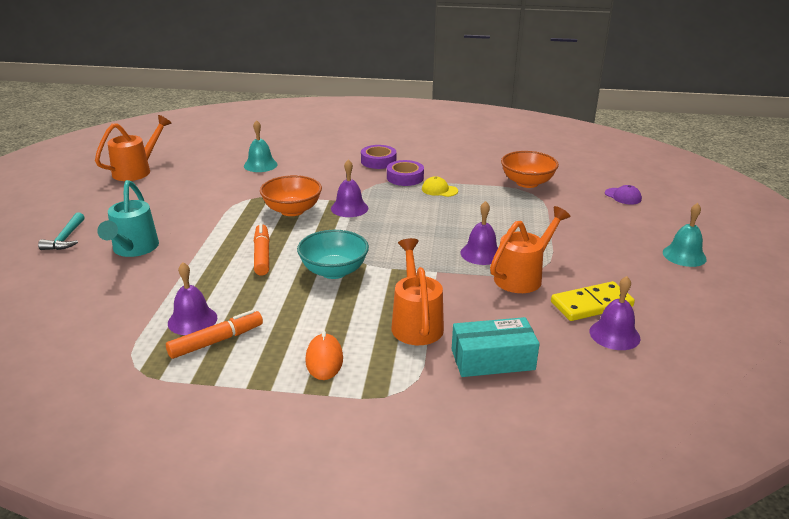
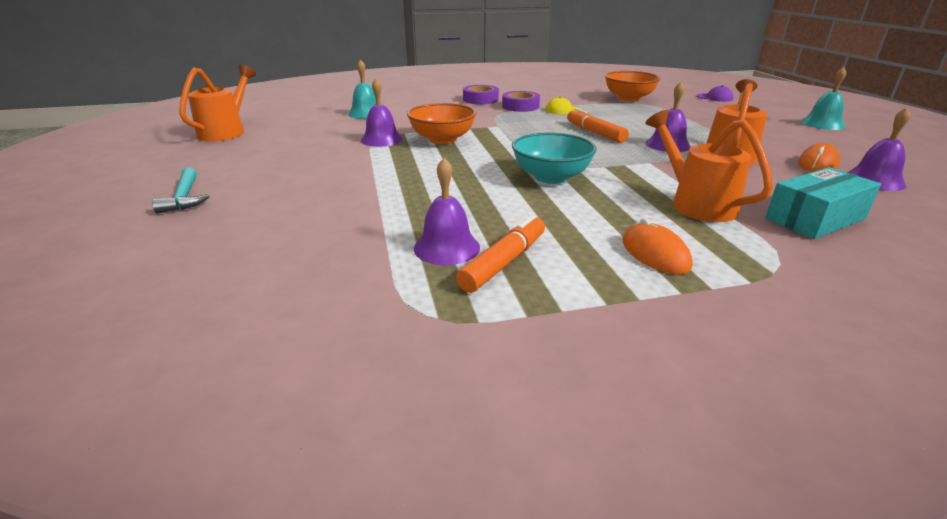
camera: 20 degrees left, 0 degrees up
turquoise watering can [97,180,159,257] -> none
orange marker [254,223,270,276] -> orange marker moved to [567,108,629,143]
purple bell [331,159,368,217] -> purple bell moved to [361,78,403,147]
yellow domino [551,281,635,321] -> orange mouse [798,143,840,172]

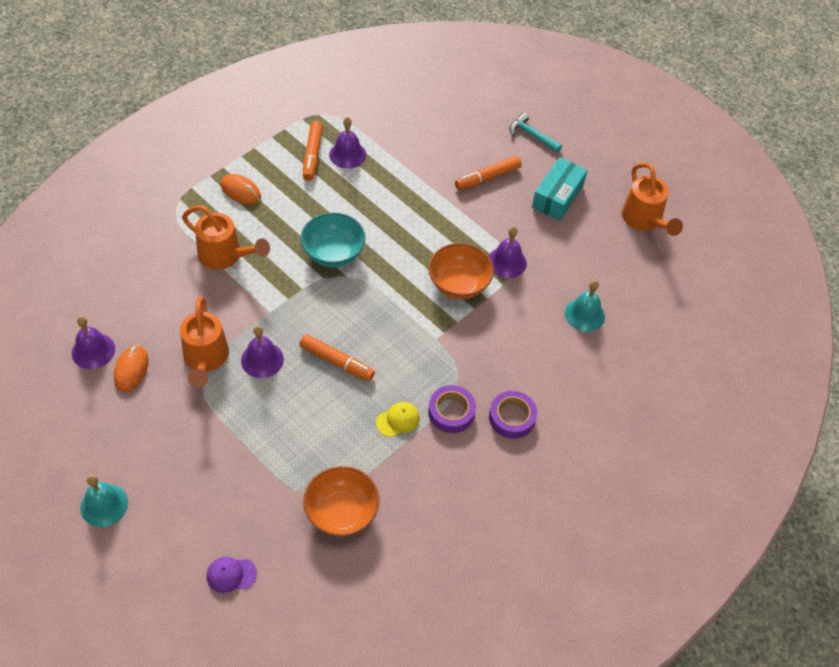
camera: 145 degrees right, 25 degrees up
turquoise box [765,167,881,239] -> turquoise box moved to [532,157,588,221]
none -> orange marker [455,156,522,190]

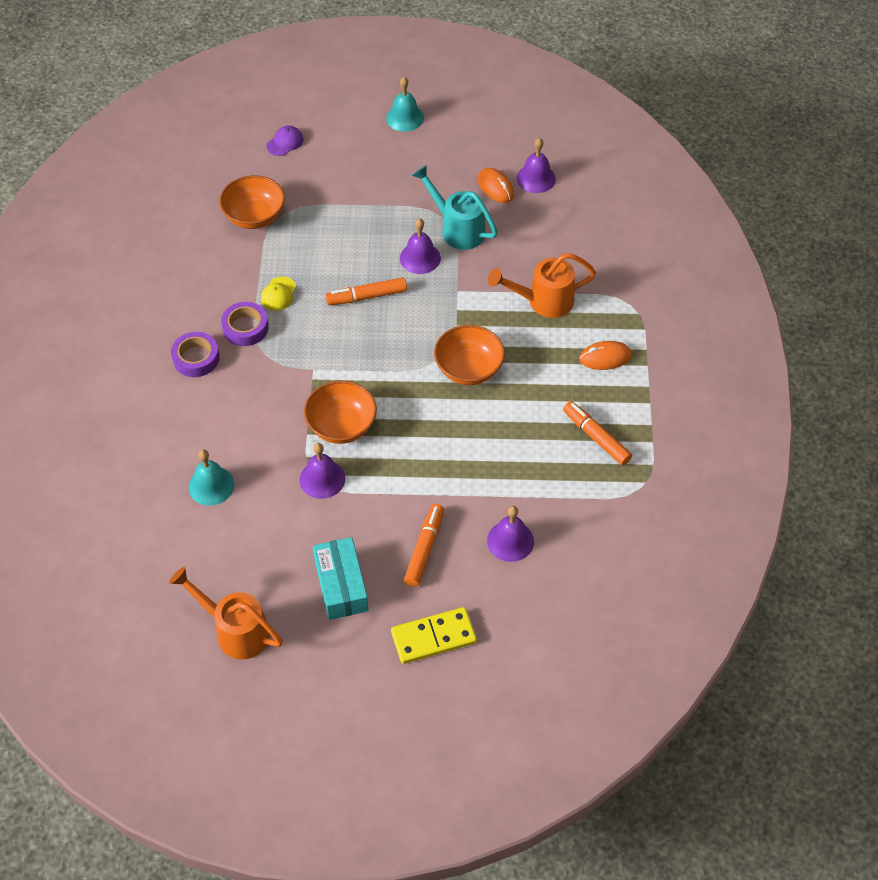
camera: 140 degrees right, 0 degrees up
orange watering can [180,296,229,388] -> turquoise watering can [412,165,498,250]
turquoise bowl [300,212,366,267] -> orange bowl [434,325,505,385]
purple bell [329,117,366,169] -> purple bell moved to [487,506,534,562]
turquoise hammer [510,112,562,153] -> yellow domino [391,607,477,664]

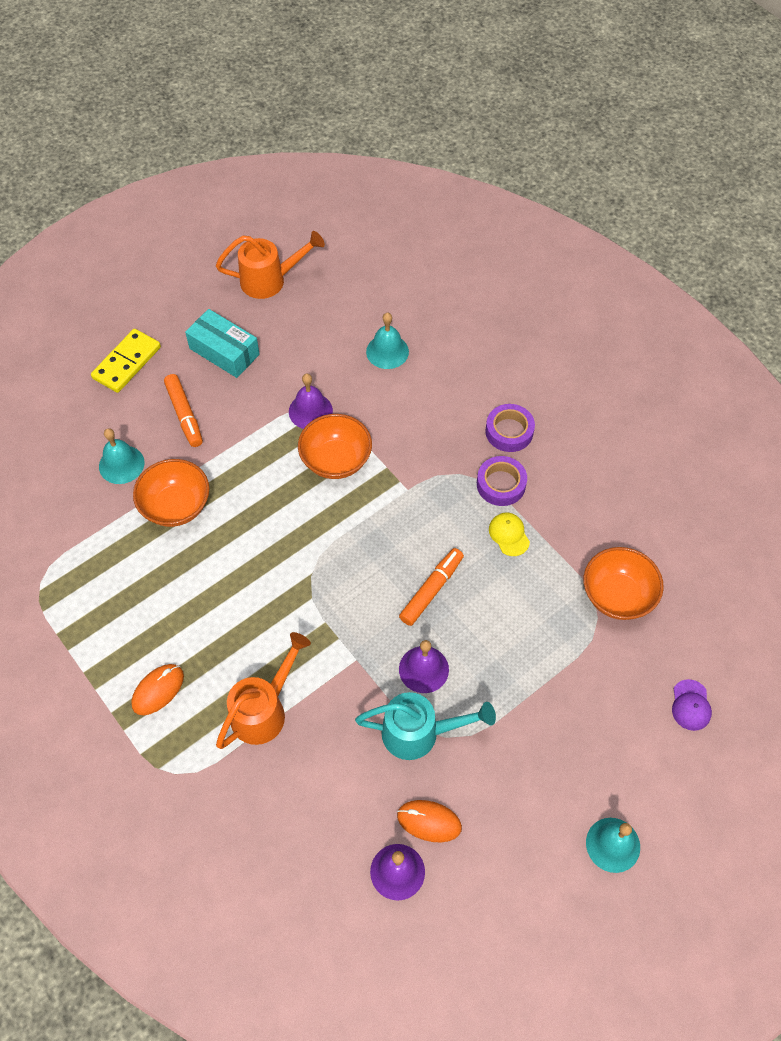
camera: 140 degrees right, 5 degrees up
orange bowl [434,325,505,385] -> orange bowl moved to [133,459,210,527]
purple bell [487,506,534,562] -> turquoise bell [99,428,145,484]
orange marker [563,401,632,466] -> none

